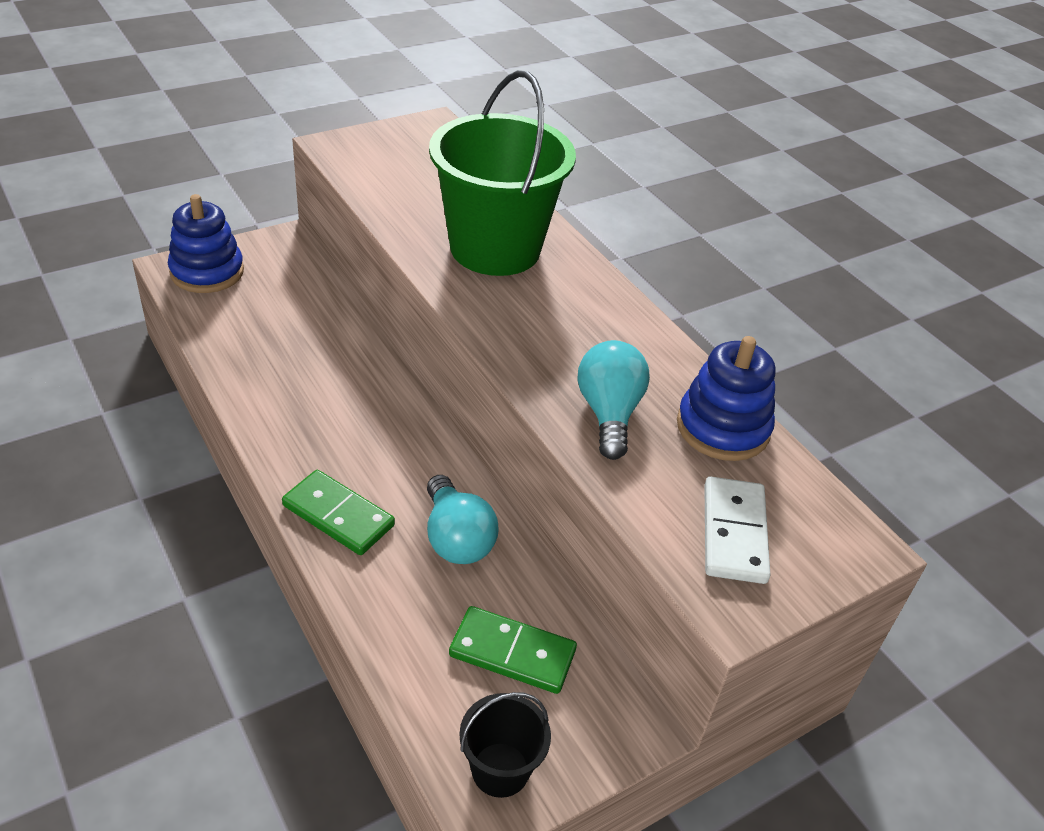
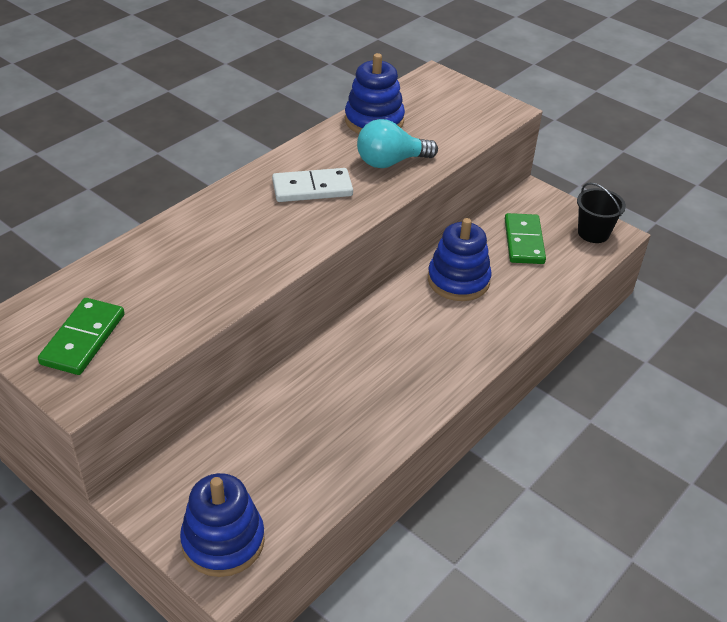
camera: 105 degrees left, 0 degrees up
green domino [282,470,395,555] -> green domino moved to [38,298,124,375]
turquoise light bulb [427,475,498,564] -> blue stacking toy [428,218,492,301]
green bucket [429,70,576,276] -> none
white domino [704,477,771,584] -> white domino moved to [272,168,353,202]

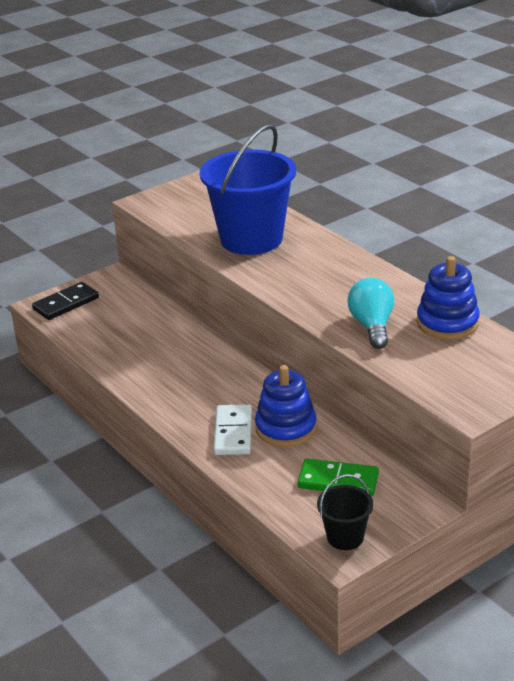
camera: 105 degrees right, 10 degrees down
green domino [38,298,124,375] -> none
blue stacking toy [180,473,265,577] -> black domino [32,282,99,320]
white domino [272,168,353,202] -> white domino moved to [214,404,252,455]
none -> blue bucket [200,124,296,255]

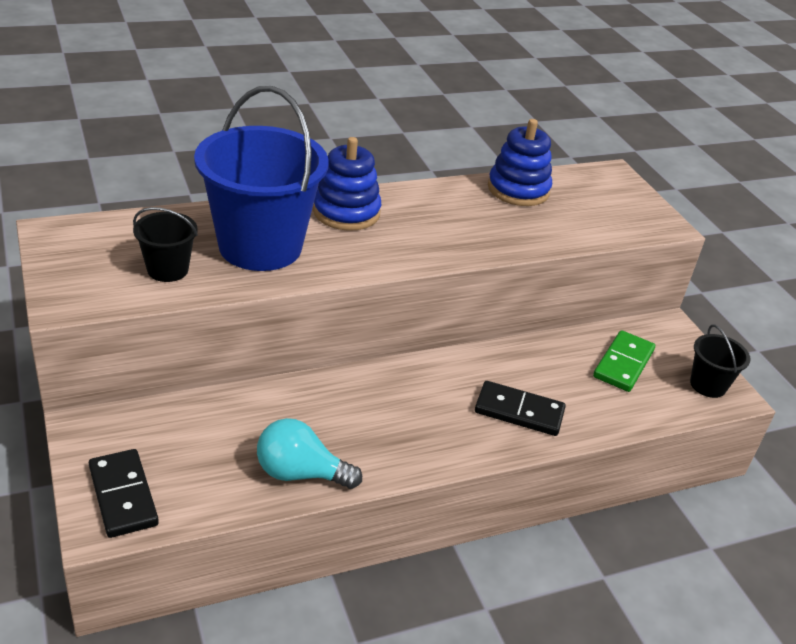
camera: 80 degrees left, 5 degrees up
white domino [214,404,252,455] -> black domino [475,381,566,436]
blue stacking toy [255,365,317,447] -> blue stacking toy moved to [313,137,381,231]
turquoise light bulb [347,278,394,349] -> turquoise light bulb moved to [257,418,362,489]
none -> black bucket [133,207,198,282]

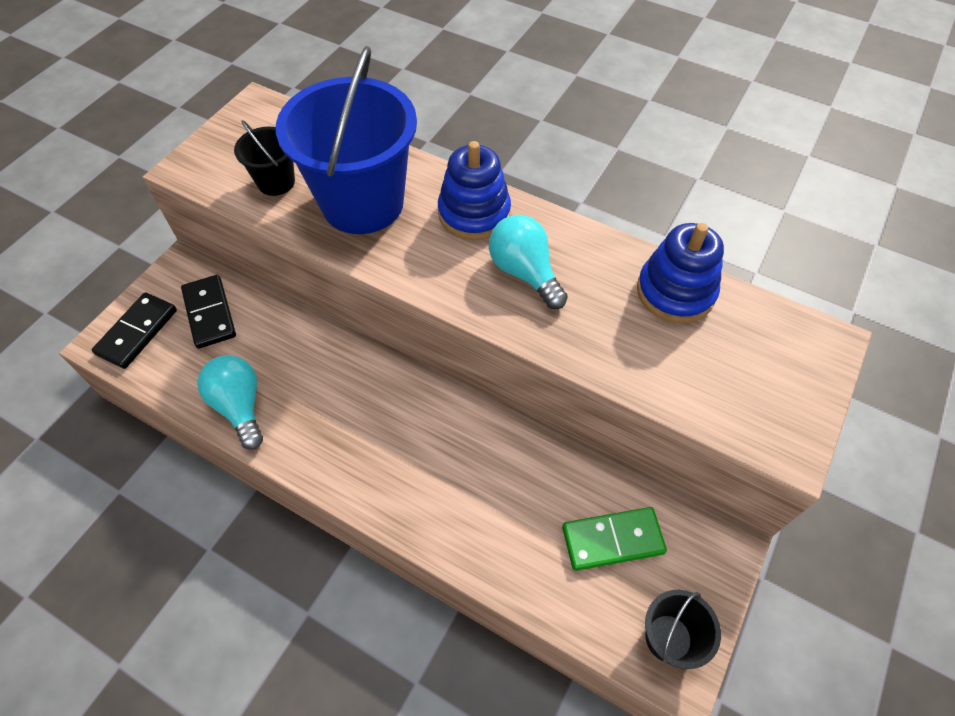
camera: 55 degrees right, 20 degrees up
black domino [475,381,566,436] -> black domino moved to [181,275,236,349]
none -> turquoise light bulb [489,215,568,309]

